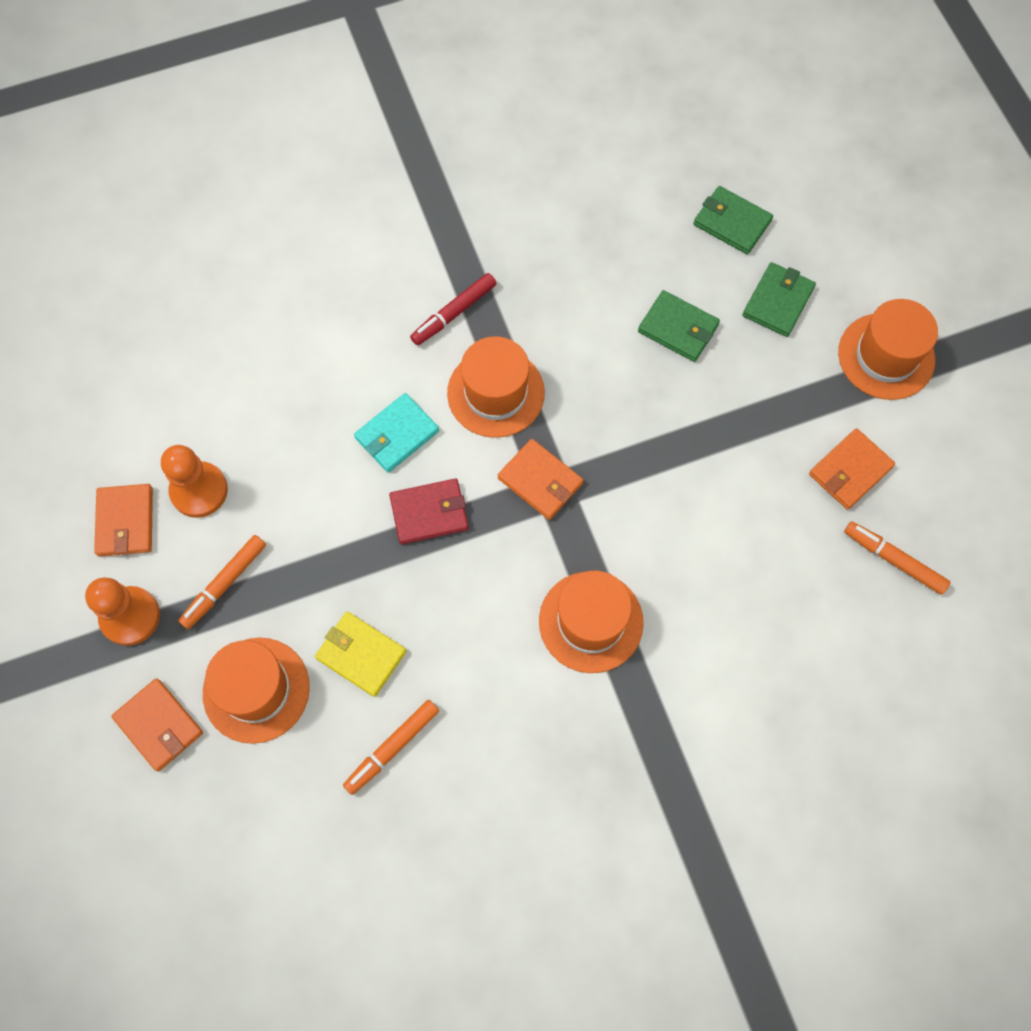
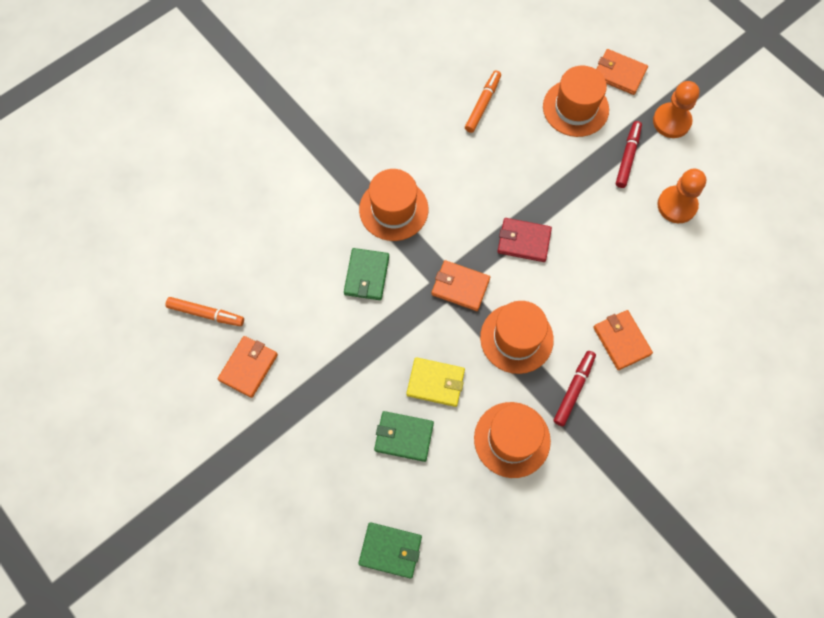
camera: 160 degrees right, 0 degrees up
orange wallet [94,484,153,557] -> orange wallet moved to [593,310,653,370]
orange marker [178,535,266,629] -> red marker [616,121,642,188]
yellow wallet [315,612,406,697] -> yellow wallet moved to [406,357,465,407]
turquoise wallet [354,393,439,473] -> none
red wallet [389,478,469,544] -> red wallet turned 45 degrees clockwise [497,218,552,262]
green wallet [742,262,816,337] -> green wallet moved to [344,248,389,300]
orange hat [838,299,938,400] -> orange hat moved to [474,402,551,478]

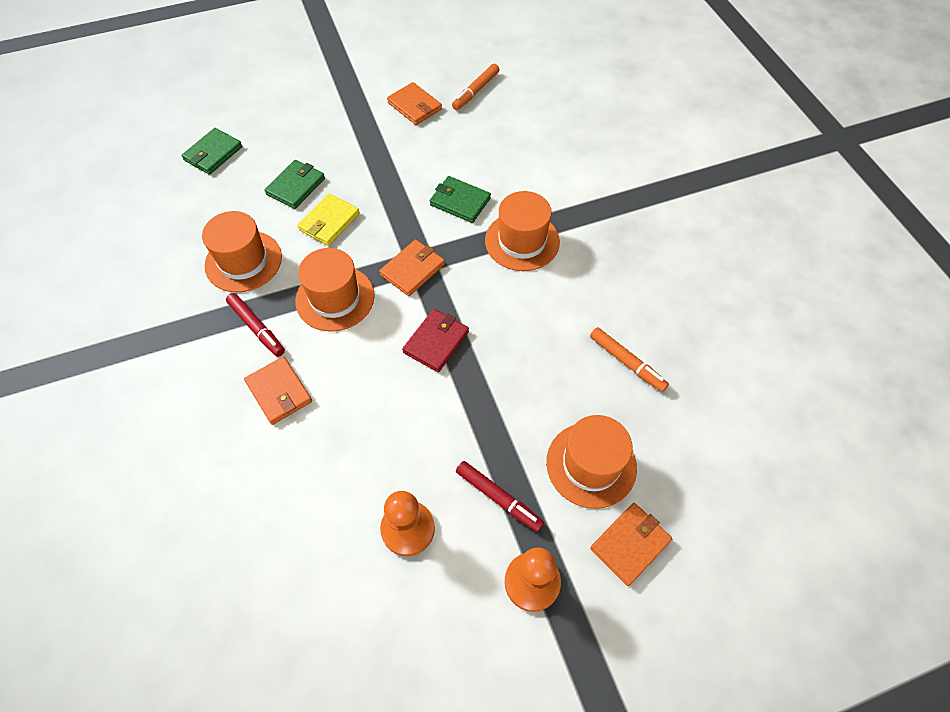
camera: 110 degrees right, 10 degrees down
orange wallet [593,310,653,370] -> orange wallet turned 60 degrees clockwise [244,356,312,425]

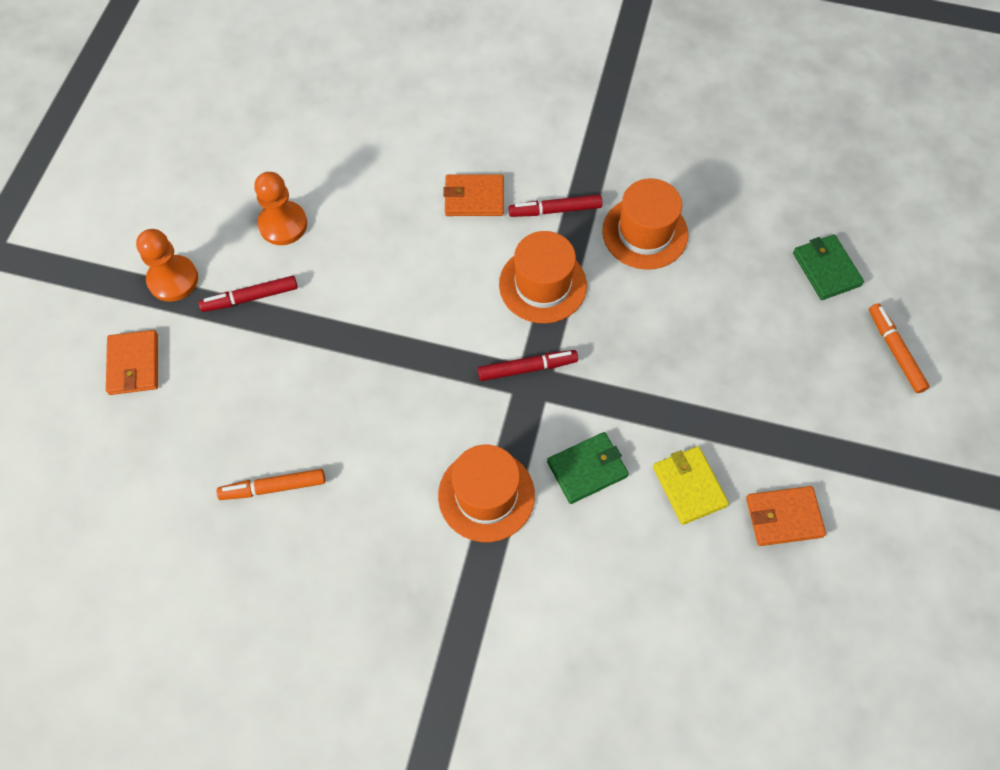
camera: 125 degrees right, 5 degrees up
green wallet [264,160,325,209] -> none
yellow wallet [297,193,360,246] -> yellow wallet moved to [653,446,729,525]
orange wallet [379,240,445,296] -> red marker [478,350,578,381]
red wallet [402,309,469,372] -> none
orange marker [452,64,499,110] -> orange marker moved to [869,303,930,393]
orange hat [546,415,637,509] -> none

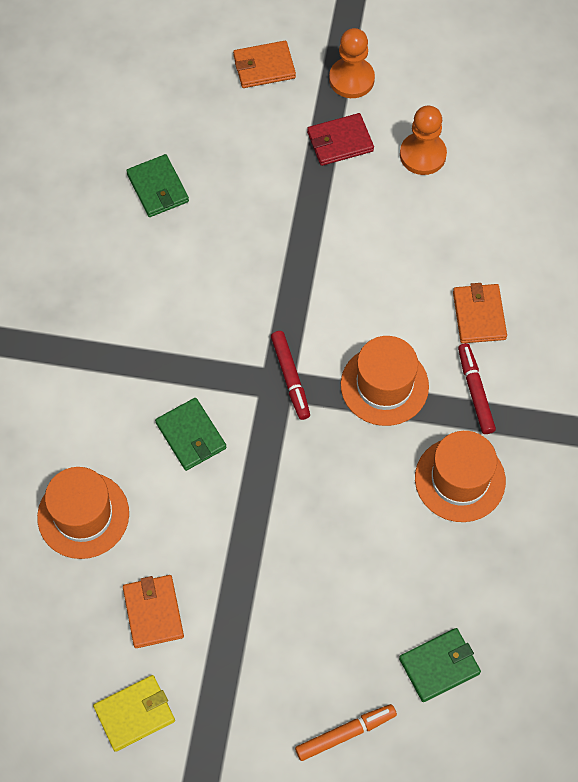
camera: 85 degrees right, 0 degrees up
red marker [199,276,298,312] -> red wallet [307,113,374,166]
orange marker [216,469,325,500] -> green wallet [126,154,189,217]
orange hat [438,445,535,542] -> orange hat moved to [37,467,129,559]
yellow wallet [653,446,729,525] -> yellow wallet moved to [93,675,175,752]

